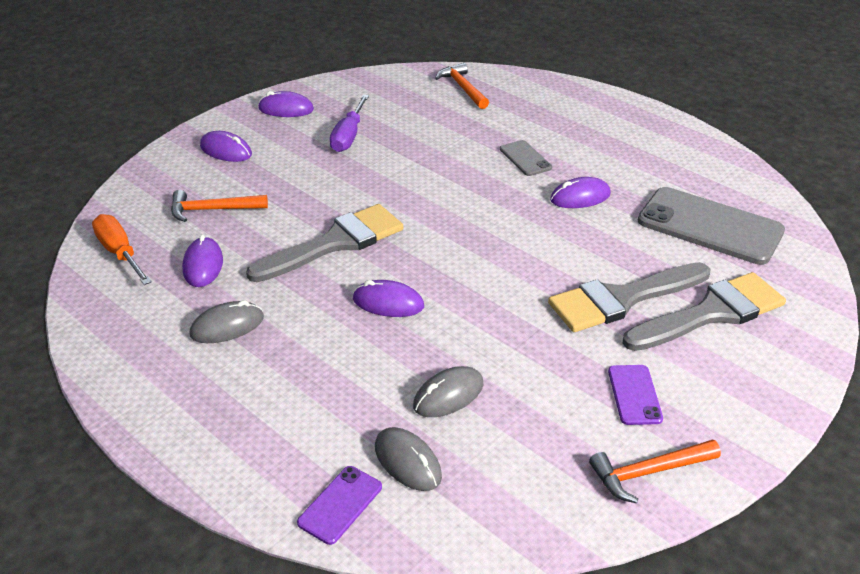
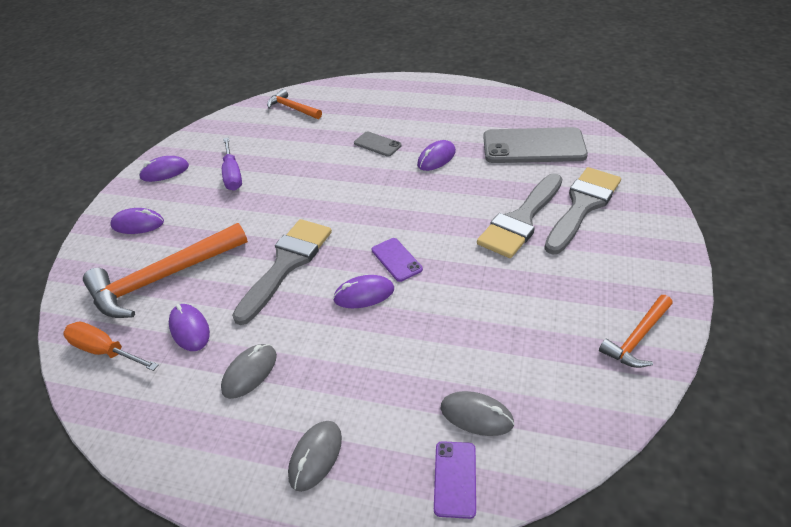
camera: 25 degrees left, 5 degrees up
orange hammer [171,190,268,222] -> orange hammer [83,223,248,318], size x1.83
grey mouse [413,366,483,417] -> grey mouse moved to [288,421,342,492]
purple phone [608,365,663,425] -> purple phone moved to [372,238,423,282]

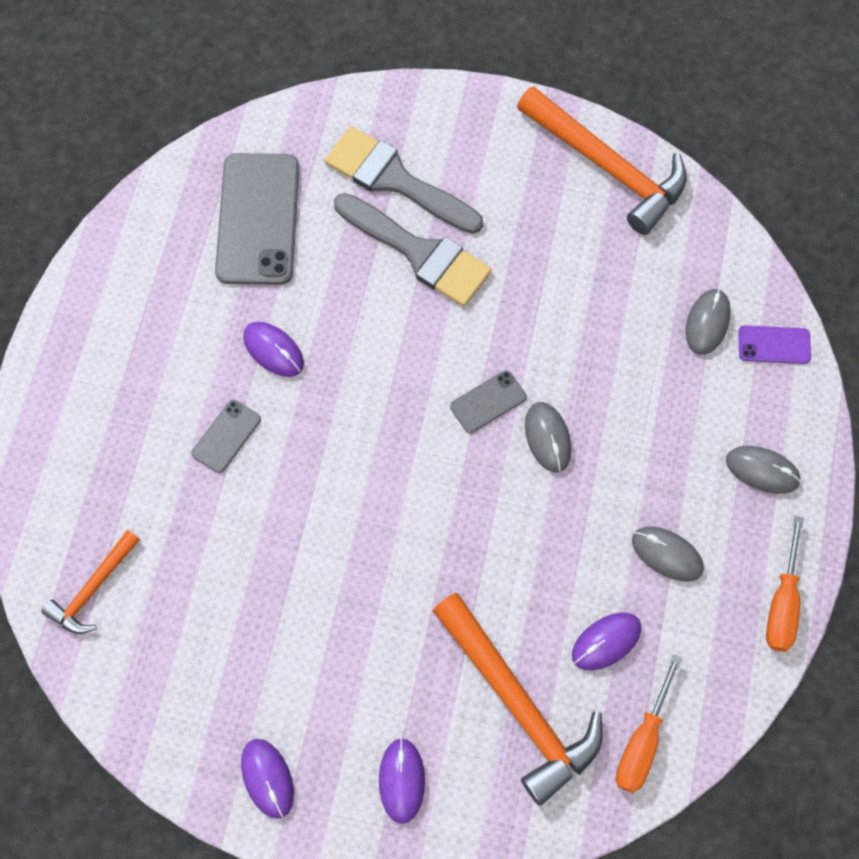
camera: 95 degrees left, 25 degrees up
purple screwdriver [222,137,242,191] -> none
grey brush [232,219,332,325] -> none
purple mouse [333,275,394,308] -> grey mouse [525,402,571,473]
purple phone [372,238,423,282] -> grey phone [450,370,527,433]
orange hammer [599,295,673,368] -> orange hammer [517,86,687,235], size x1.83
none -> orange screwdriver [766,515,804,652]

